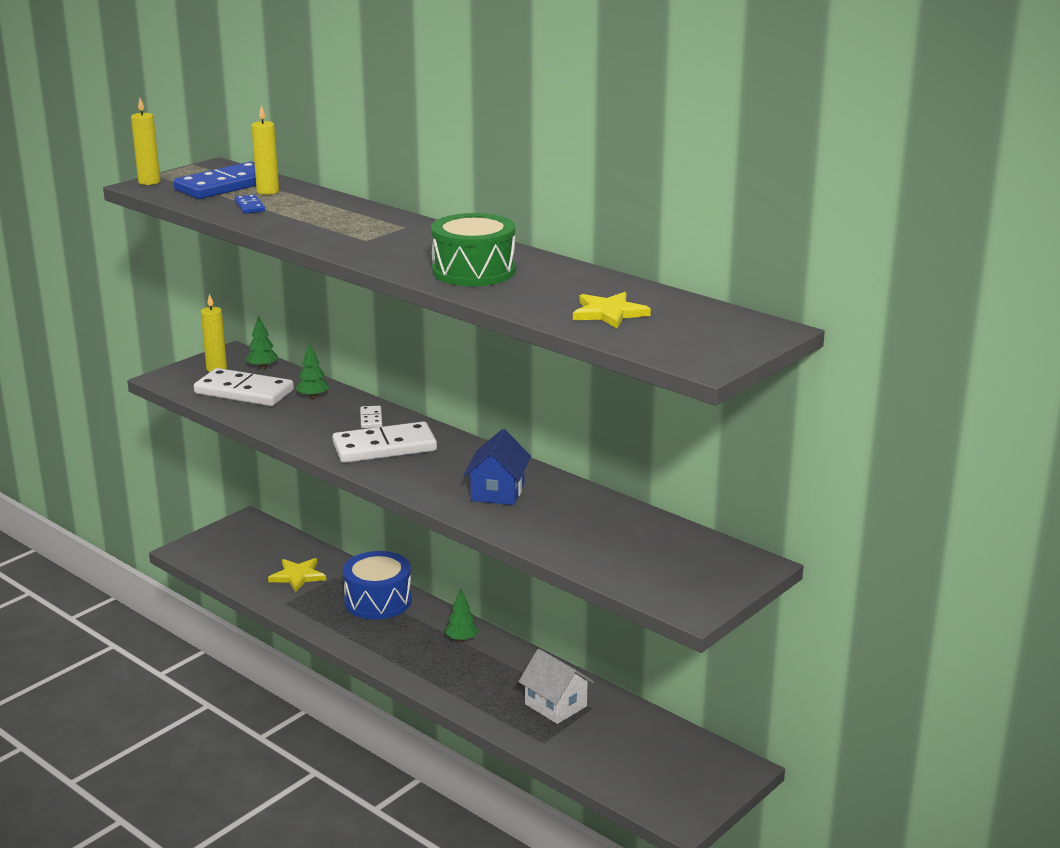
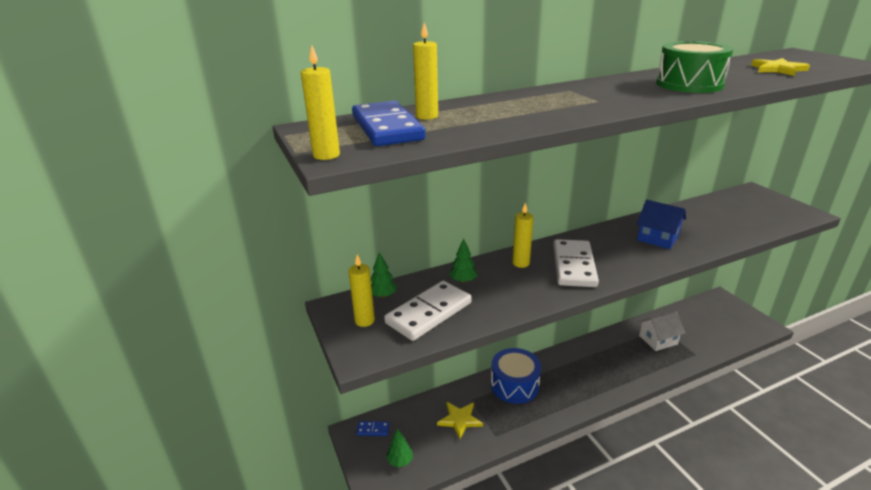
camera: 65 degrees left, 5 degrees up
blue domino [234,194,265,214] -> blue domino moved to [356,421,389,436]
white domino [360,406,382,428] -> yellow candle [512,203,533,268]
green tree [445,589,479,642] -> green tree moved to [386,428,413,468]

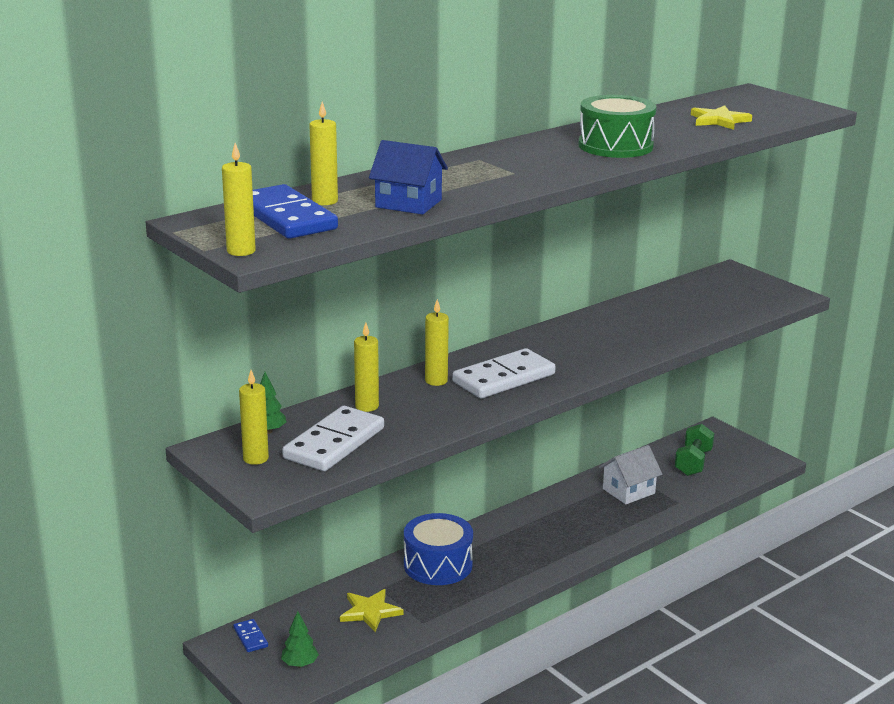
camera: 15 degrees left, 5 degrees down
blue domino [356,421,389,436] -> blue domino turned 75 degrees clockwise [233,619,268,652]
green tree [449,238,478,283] -> yellow candle [354,323,379,412]
white domino [553,239,599,287] -> white domino turned 60 degrees clockwise [452,348,556,398]
blue house [637,200,686,249] -> blue house moved to [369,140,448,215]
none -> green dumbbell [675,424,714,476]

